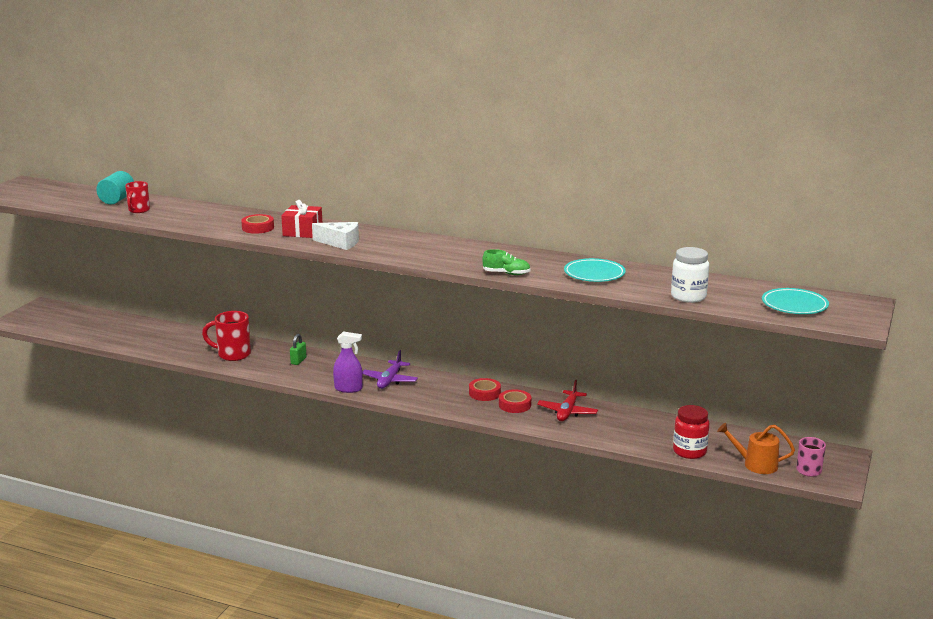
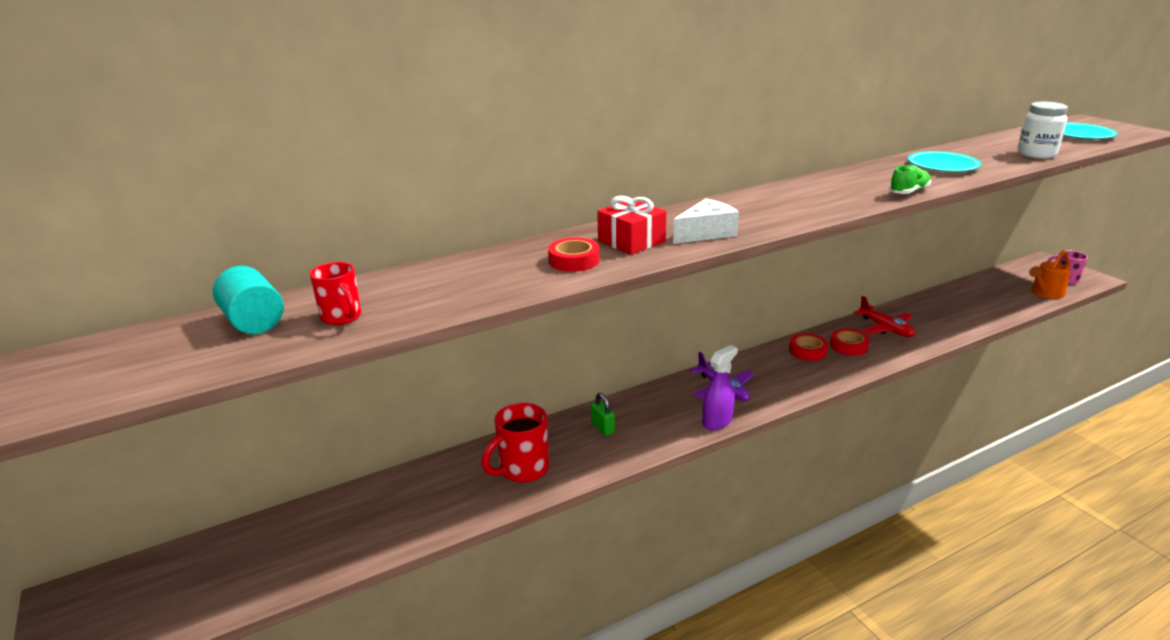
camera: 50 degrees left, 5 degrees up
red jar [673,405,709,459] -> none

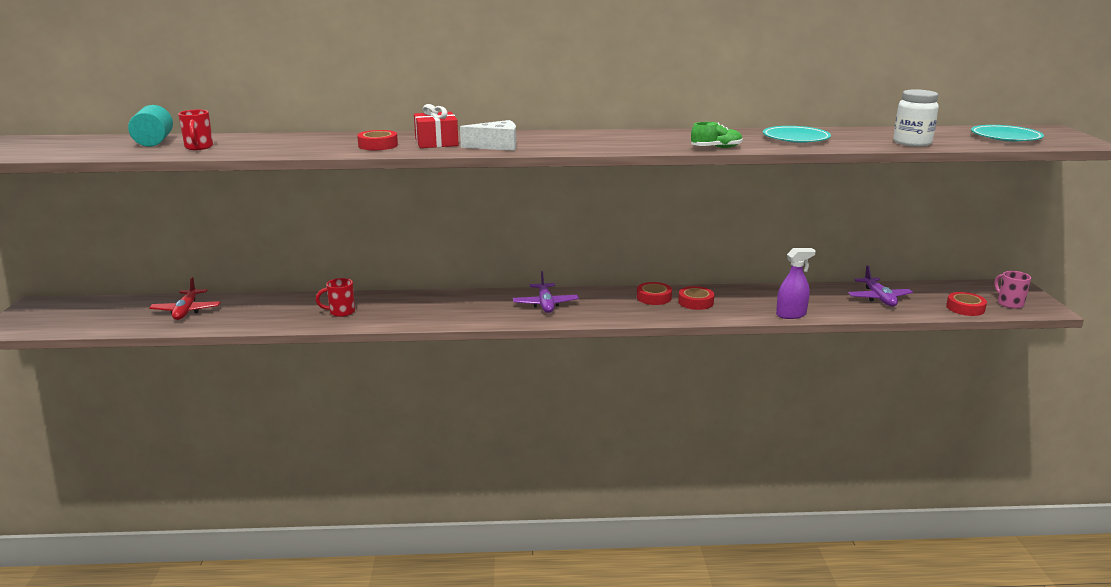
camera: 25 degrees right, 5 degrees down
red mug [482,403,549,483] -> red mug [316,278,355,317], size x0.64
green padlock [591,393,615,436] -> none
purple spray bottle [702,345,738,430] -> purple spray bottle moved to [776,248,816,319]
red plane [854,296,915,337] -> red plane moved to [149,277,221,320]
orange watering can [1029,250,1071,299] -> red tape [946,292,987,316]
none -> purple plane [848,265,913,307]

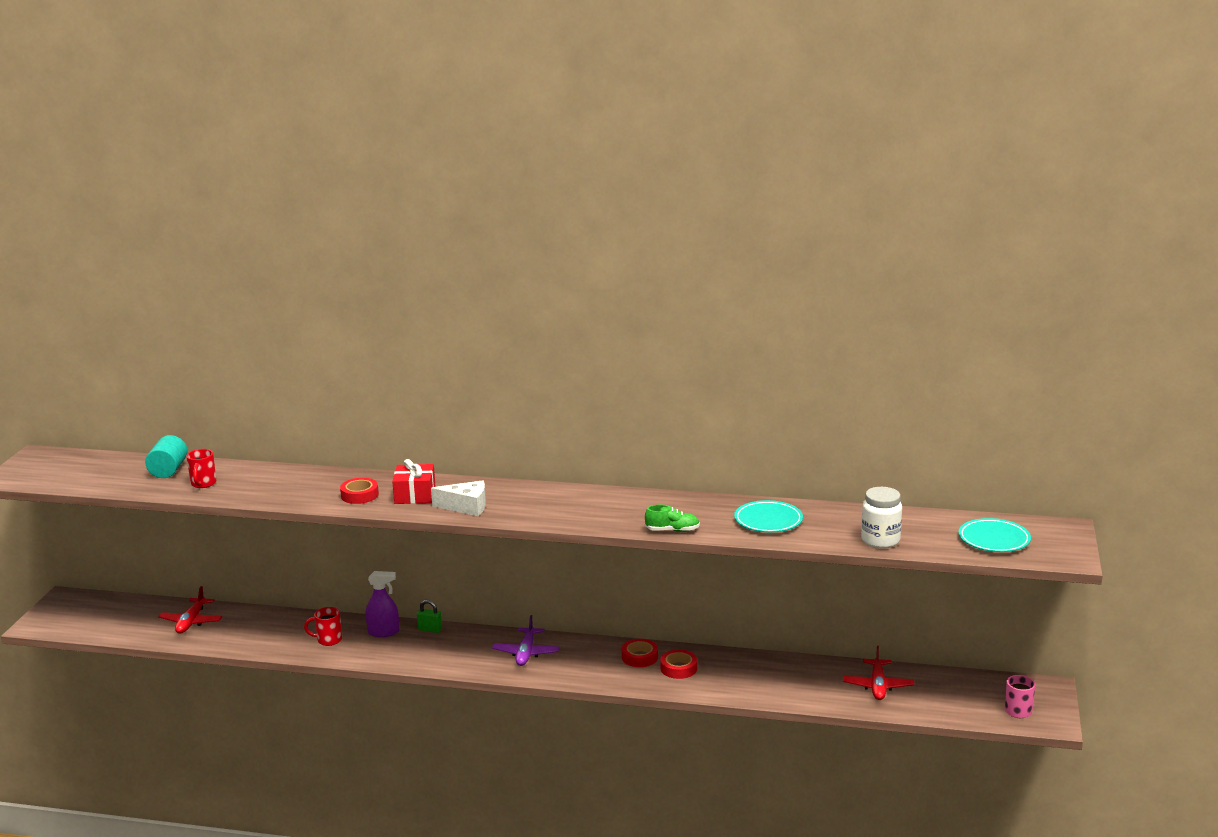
camera: 15 degrees right, 0 degrees up
purple spray bottle [776,248,816,319] -> purple spray bottle moved to [366,571,399,637]
purple plane [848,265,913,307] -> red plane [843,646,914,700]
red tape [946,292,987,316] -> none
none -> green padlock [417,600,442,633]

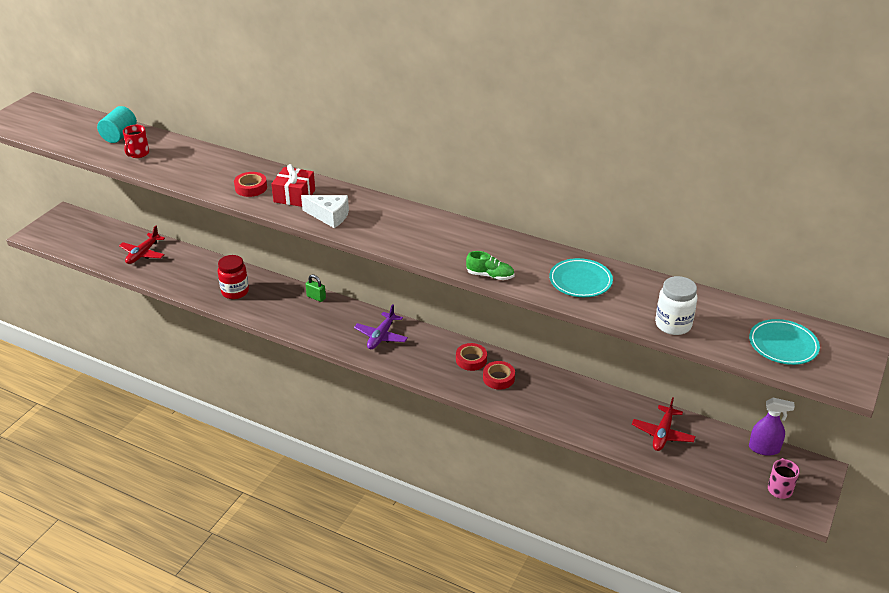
camera: 15 degrees right, 15 degrees up
red mug [304,607,342,646] -> red jar [218,255,249,299]
purple spray bottle [366,571,399,637] -> purple spray bottle moved to [749,398,795,456]

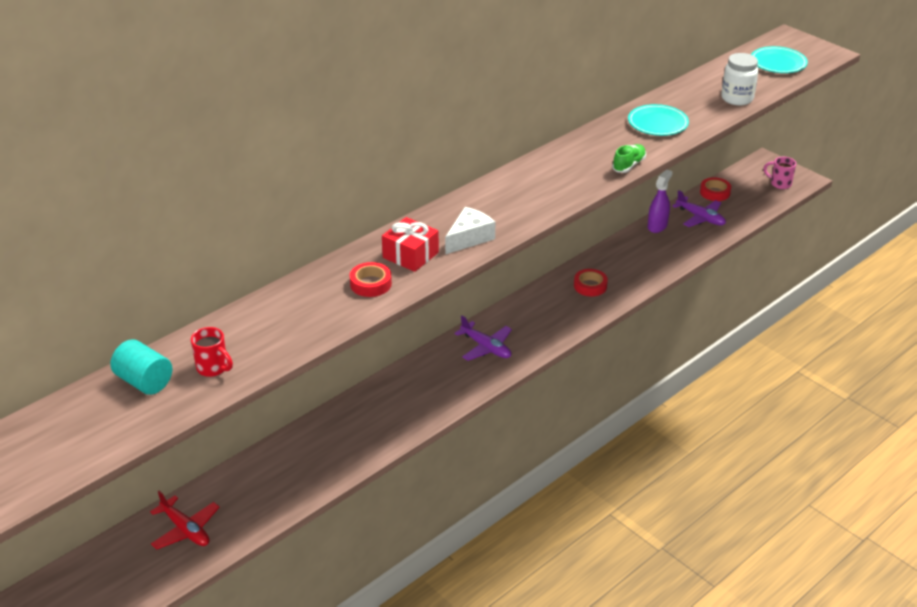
camera: 70 degrees left, 0 degrees up
red jar [218,255,249,299] -> none
green padlock [306,274,326,302] -> none
red tape [456,343,487,371] -> red tape moved to [700,177,731,201]
red plane [632,397,696,451] -> purple plane [672,190,726,227]
purple spray bottle [749,398,795,456] -> purple spray bottle moved to [648,170,672,233]

